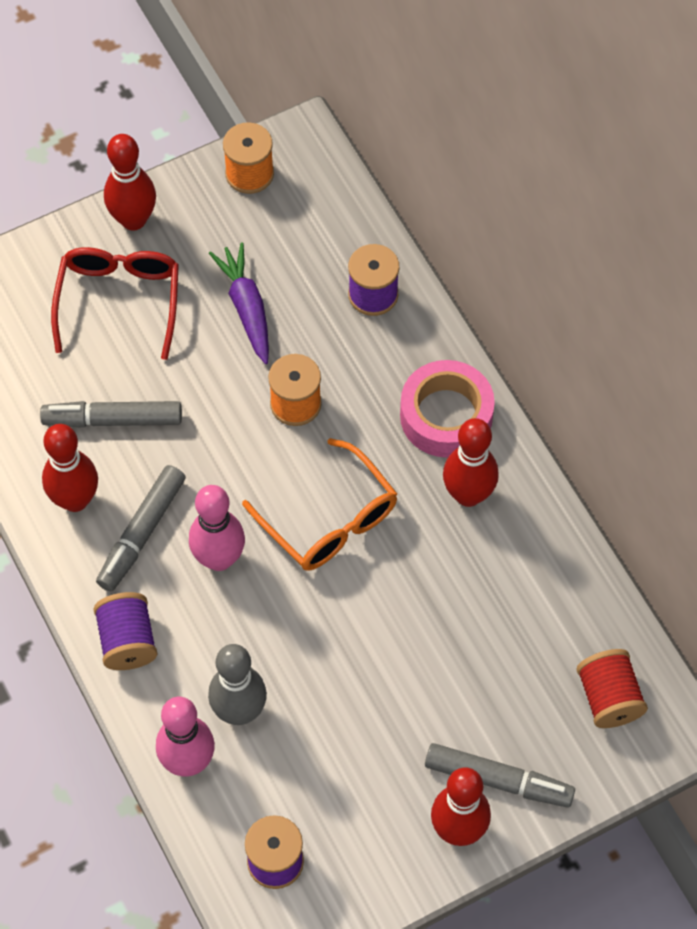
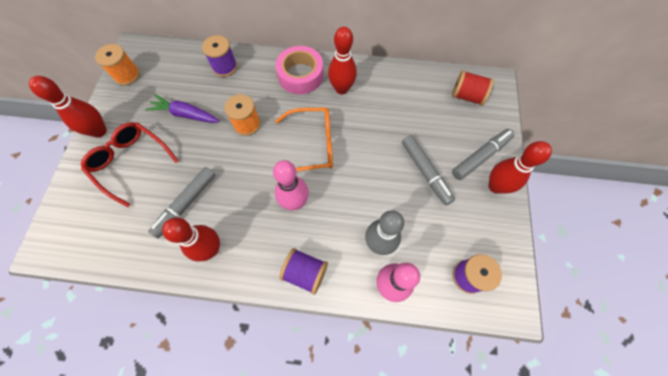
camera: 55 degrees left, 5 degrees up
grey marker [96,465,186,591] -> grey marker moved to [402,135,455,205]

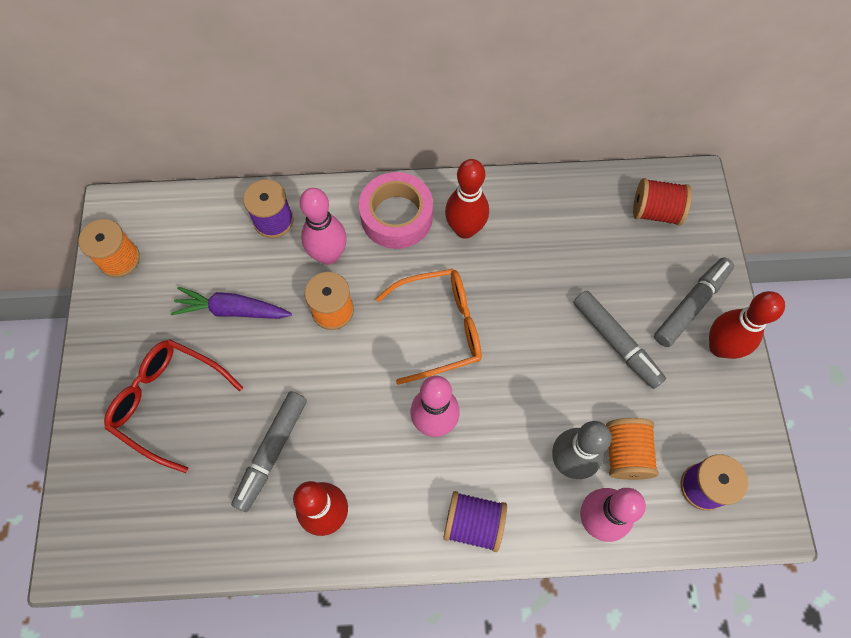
camera: 10 degrees left, 0 degrees up
red bowling pin [29,76,107,138] -> none
none -> pink bowling pin [300,188,347,265]
none -> orange spool [606,418,659,480]

